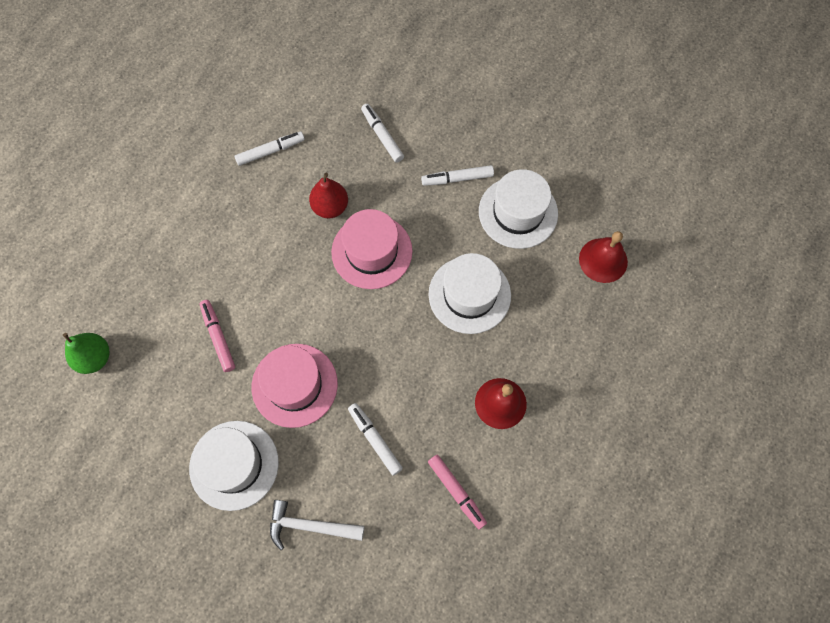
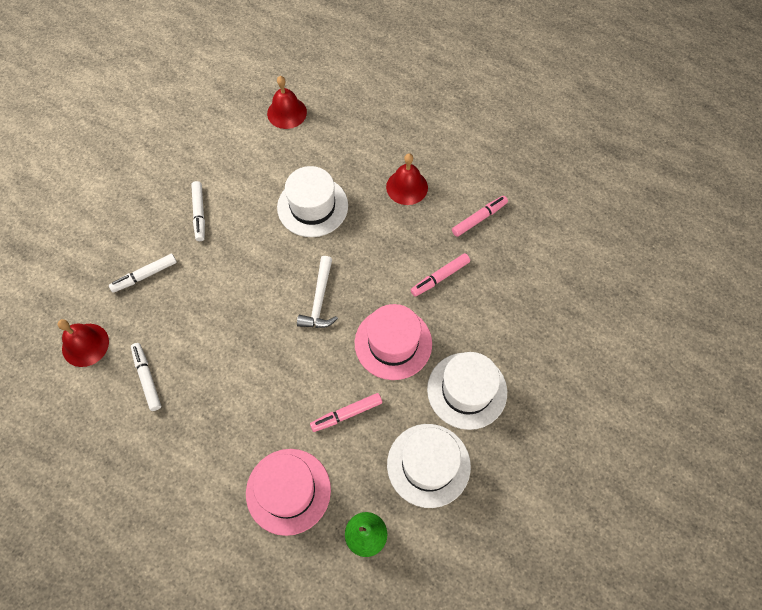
camera: 90 degrees left, 5 degrees down
white hammer [270,500,364,550] -> white hammer moved to [297,256,338,328]
red pear [309,173,348,219] -> none
pink hat [331,209,413,289] -> pink hat moved to [246,449,331,536]
white marker [348,403,403,475] -> pink marker [411,253,470,297]
white hat [479,169,558,249] -> white hat moved to [387,424,471,508]
none -> red bell [58,319,109,367]

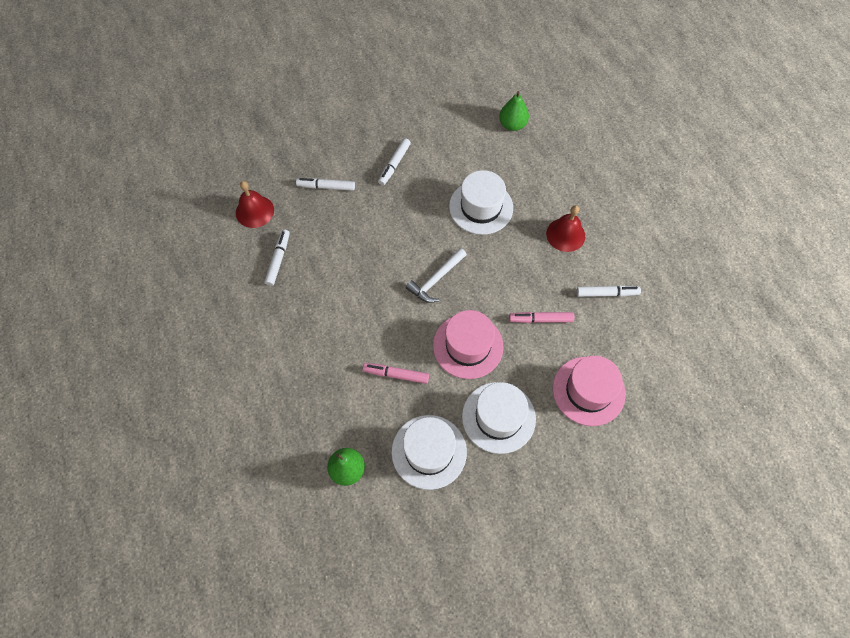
camera: 35 degrees right, 0 degrees up
pink hat [246,449,331,536] -> pink hat moved to [553,356,625,426]
red bell [267,76,307,129] -> green pear [499,91,529,131]
pink marker [452,196,508,237] -> white marker [576,285,641,297]

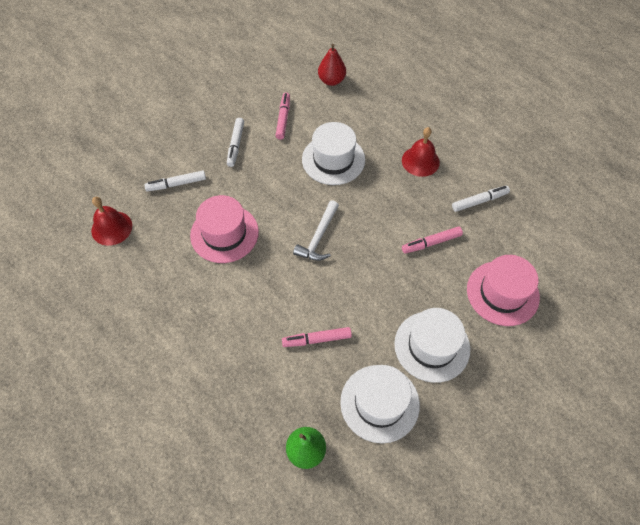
camera: 20 degrees left, 5 degrees down
white marker [264,229,290,286] -> none
pink hat [433,310,504,379] -> pink hat moved to [190,195,259,263]
green pear [499,91,529,131] -> red pear [318,44,346,86]
none -> pink marker [276,93,290,140]

